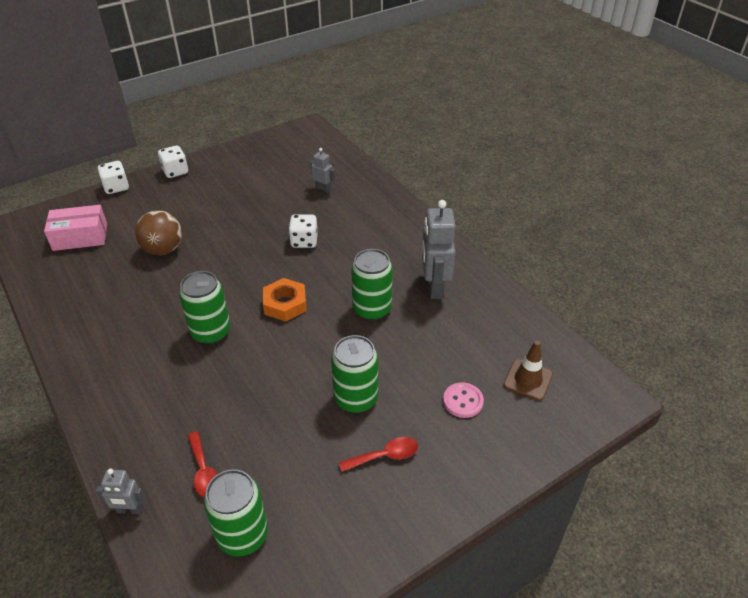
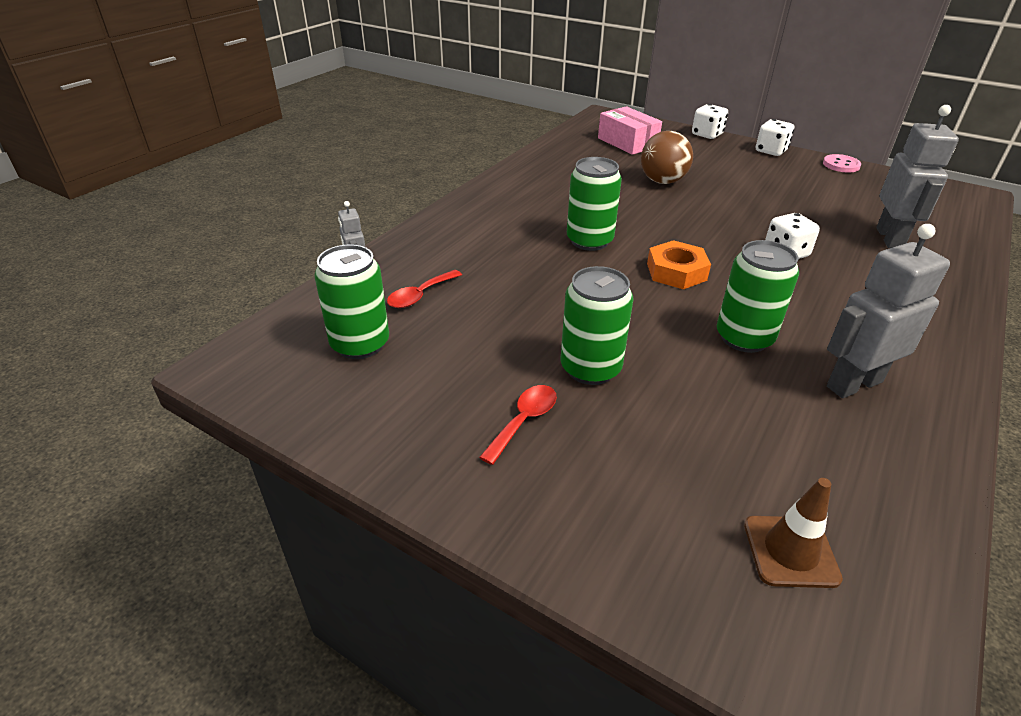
camera: 65 degrees right, 5 degrees down
grey robot [310,148,335,193] -> grey robot [876,105,959,248], size x1.91
red spoon [339,437,418,472] -> red spoon turned 105 degrees counterclockwise [479,385,557,465]
pink button [443,383,484,418] -> pink button moved to [823,154,861,173]

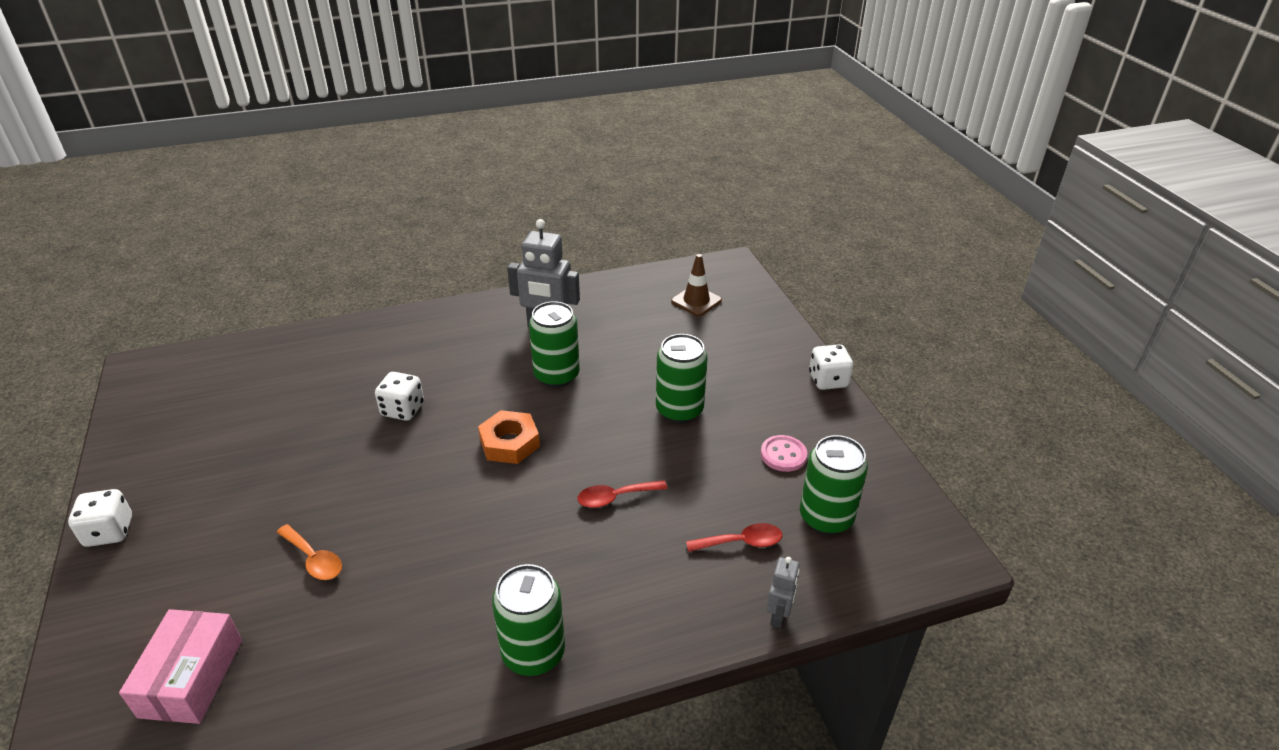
camera: 140 degrees left, 0 degrees up
red spoon [479,385,557,465] -> red spoon moved to [577,480,668,508]
green can [567,157,622,251] -> green can moved to [492,564,565,676]
brown ball [641,131,693,184] -> orange spoon [276,524,342,580]
white dice [692,104,728,139] -> white dice moved to [809,344,853,390]
pink button [823,154,861,173] -> pink button moved to [761,435,807,472]
grey robot [876,105,959,248] -> none

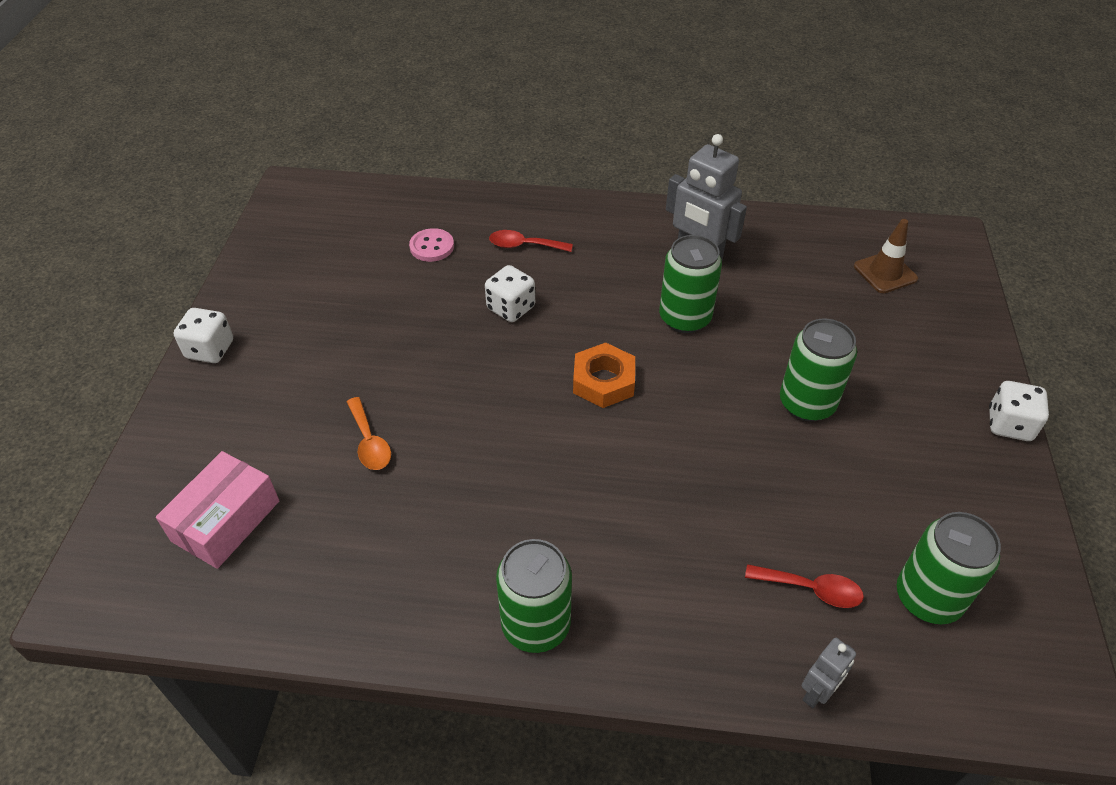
camera: 25 degrees right, 10 degrees up
red spoon [577,480,668,508] -> red spoon moved to [489,230,573,252]
pink button [761,435,807,472] -> pink button moved to [409,228,454,262]

